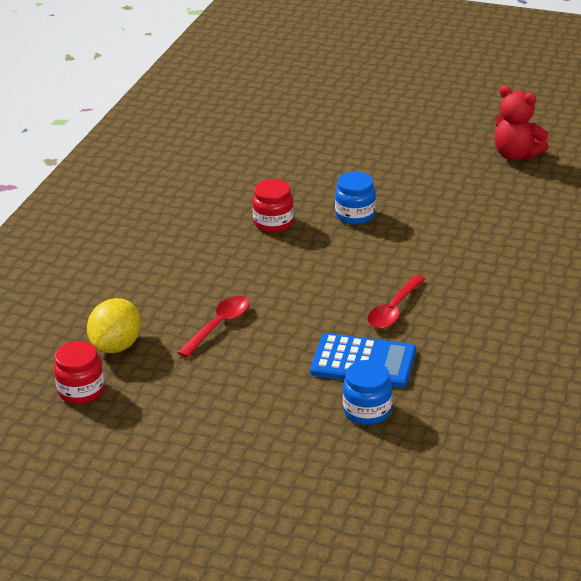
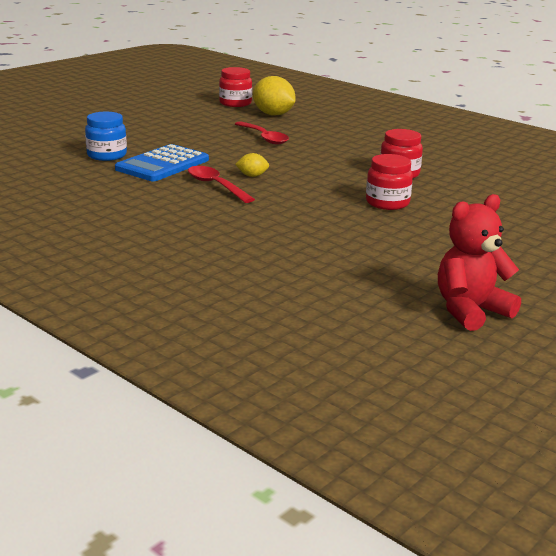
camera: 110 degrees right, 10 degrees down
blue jar [335,172,376,225] -> red jar [366,154,413,210]
none -> yellow lemon [235,153,269,177]

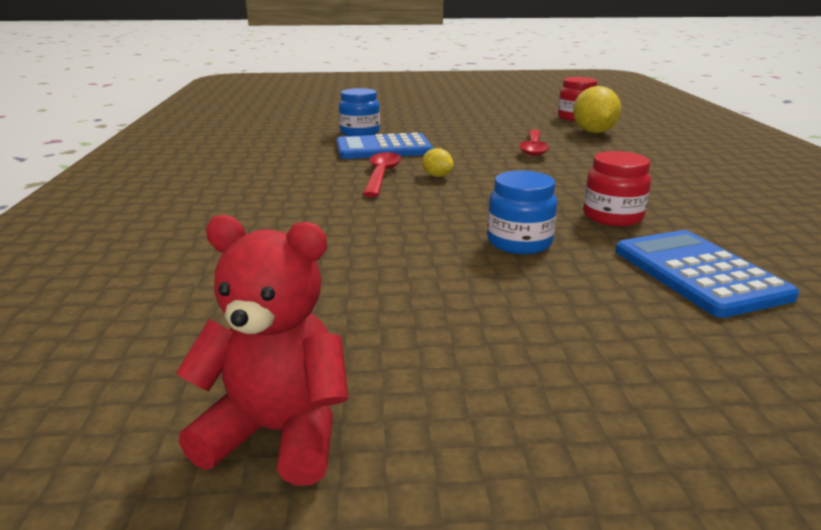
camera: 45 degrees right, 0 degrees up
red jar [366,154,413,210] -> blue jar [487,170,557,254]
none -> blue calculator [615,230,799,318]

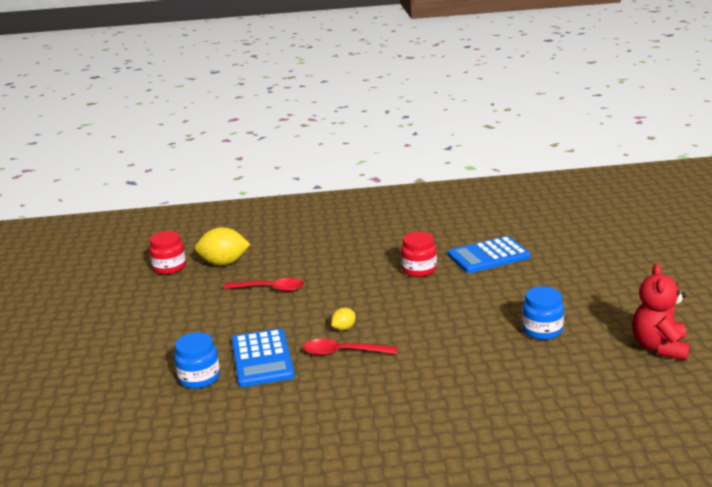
camera: 90 degrees left, 0 degrees up
blue jar [487,170,557,254] -> blue jar moved to [522,287,564,340]

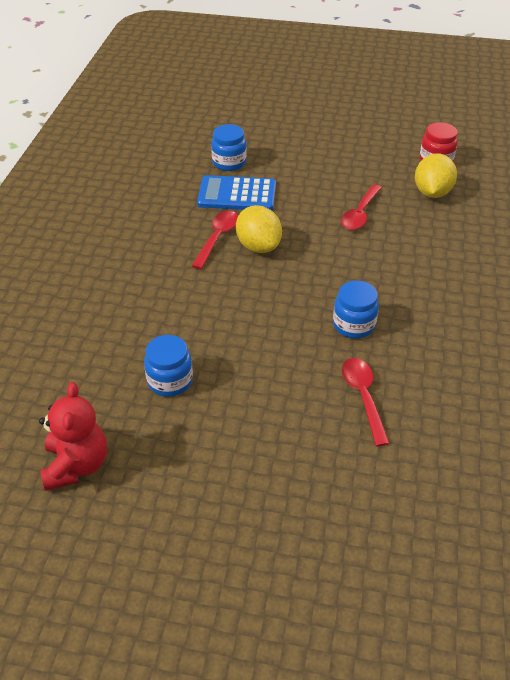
camera: 105 degrees right, 20 degrees up
yellow lemon [331,308,356,330] -> yellow lemon [236,205,282,253], size x2.01
red jar [401,232,437,277] -> blue jar [333,281,379,338]
blue calculator [448,236,531,273] -> red spoon [342,358,390,446]
red teddy bear [632,264,690,360] -> red teddy bear turned 60 degrees clockwise [39,382,107,491]

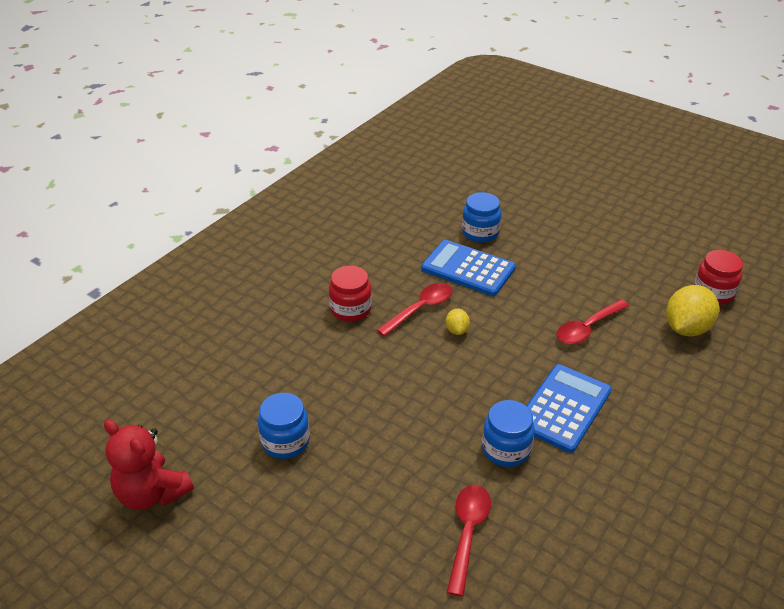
camera: 25 degrees right, 5 degrees down
red teddy bear [39,382,107,491] -> red teddy bear turned 105 degrees clockwise [104,420,194,510]
yellow lemon [236,205,282,253] -> yellow lemon [446,309,470,335], size x0.50
none -> red jar [329,266,372,322]
none -> blue calculator [527,364,612,453]

